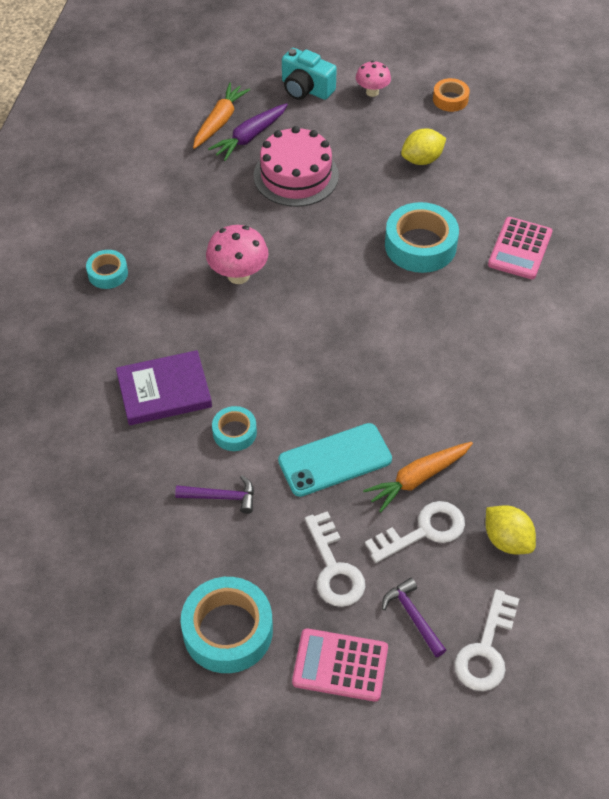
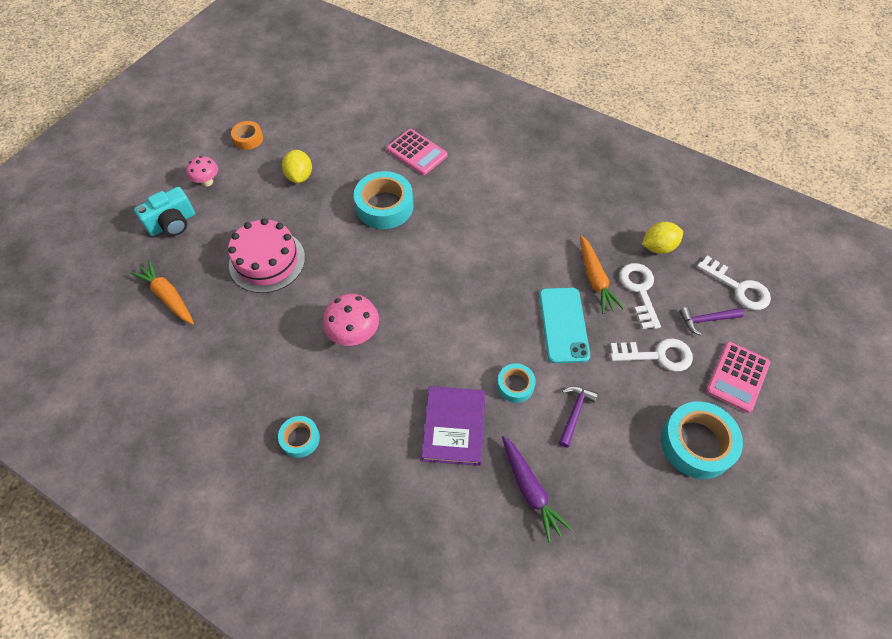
camera: 70 degrees left, 5 degrees up
purple carrot [208,103,288,161] -> purple carrot moved to [502,436,572,542]

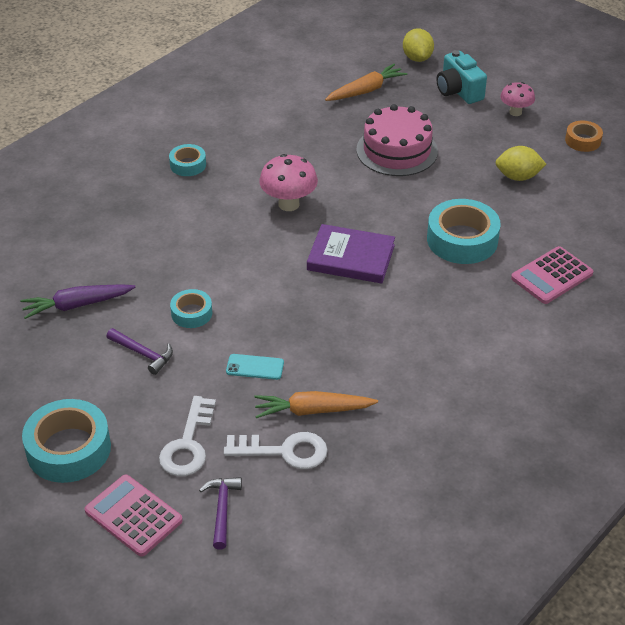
camera: 100 degrees right, 15 degrees down
purple book [422,386,485,466] -> purple book moved to [307,224,395,284]
turquoise phone [539,288,590,363] -> turquoise phone [226,354,284,380], size x0.54
yellow lemon [642,222,683,254] -> yellow lemon moved to [403,28,434,62]
white key [697,256,771,310] -> none

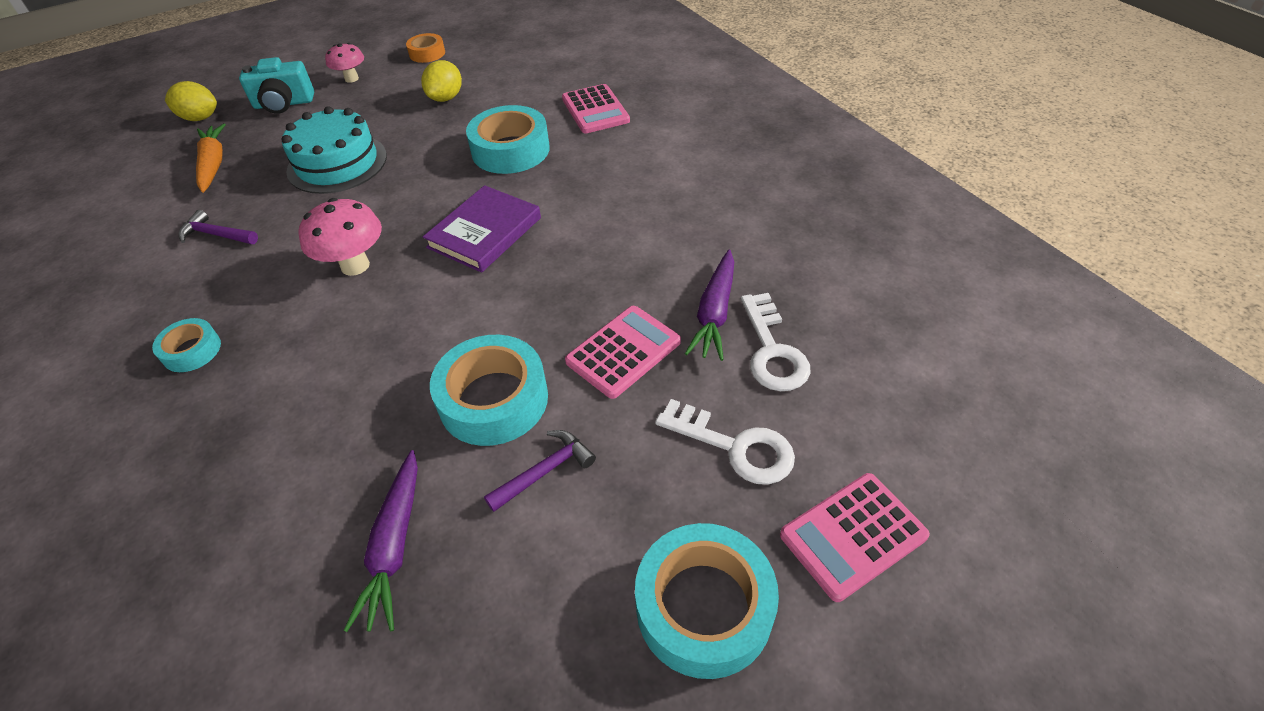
camera: 70 degrees left, 5 degrees up
turquoise tape [170,289,212,328] -> turquoise tape [430,335,548,446], size x1.83
purple hammer [199,477,242,549] -> purple hammer moved to [179,210,258,244]
white key [224,432,328,469] -> white key turned 150 degrees clockwise [741,293,811,391]
turquoise phone [226,354,284,380] -> pink calculator [565,306,681,399]
orange carrot [254,391,378,418] -> purple carrot [685,250,734,361]
pink cake [356,104,438,176] -> turquoise cake [282,106,387,194]

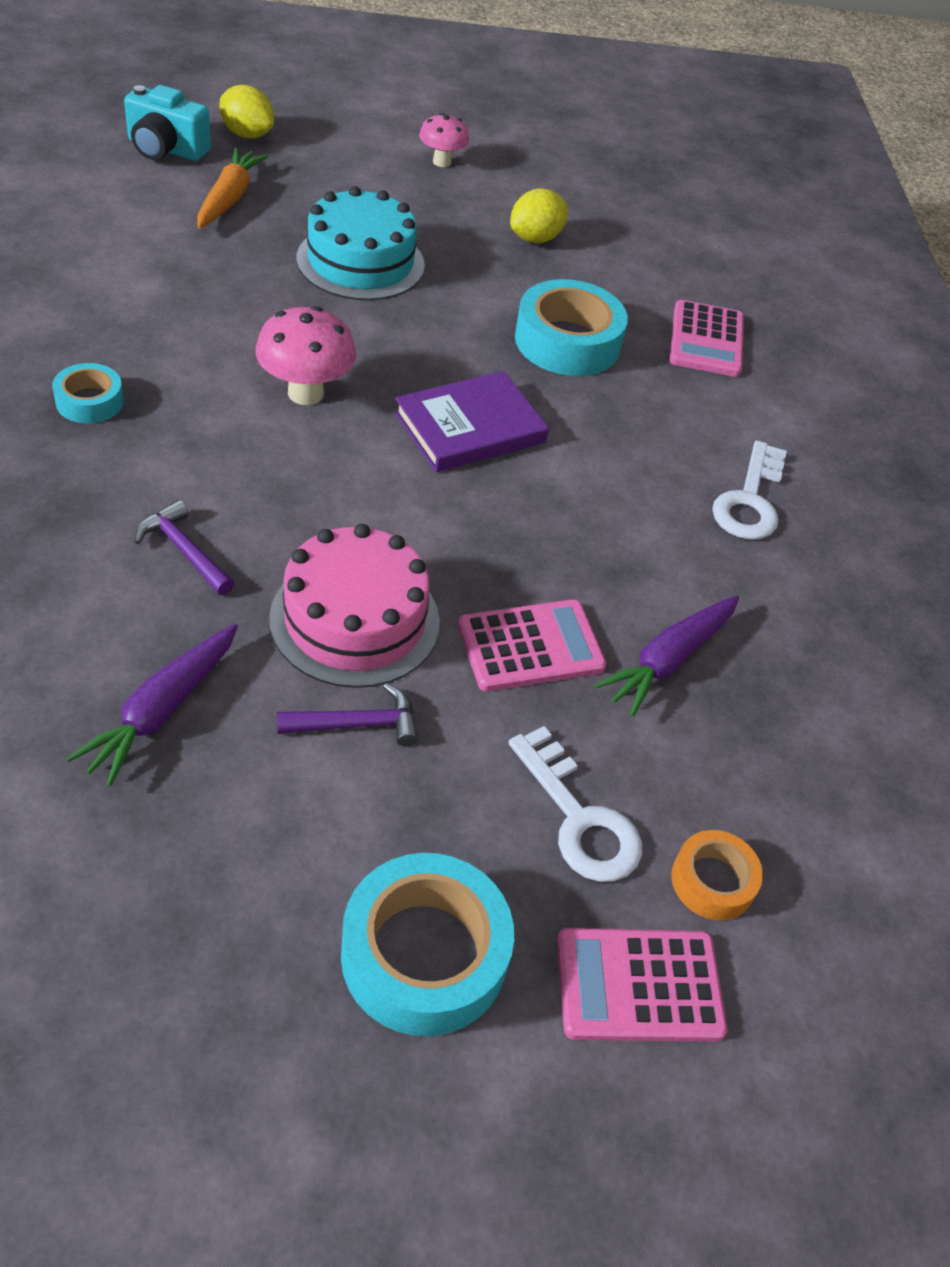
camera: 20 degrees right, 0 degrees up
purple hammer [179,210,258,244] -> purple hammer moved to [135,500,235,595]
turquoise camera [239,57,314,114] -> turquoise camera moved to [124,85,211,161]
orange tape [406,33,445,63] -> orange tape moved to [671,830,763,920]
turquoise tape [430,335,548,446] -> pink cake [269,524,440,688]
white key [741,293,811,391] -> white key moved to [712,440,787,540]

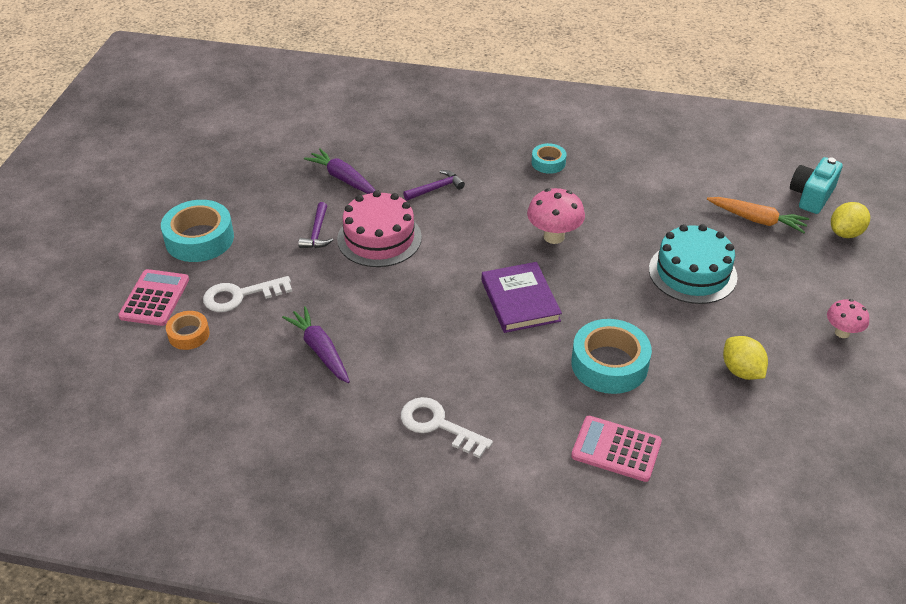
camera: 110 degrees right, 5 degrees down
pink calculator [458,599,607,691] -> none

